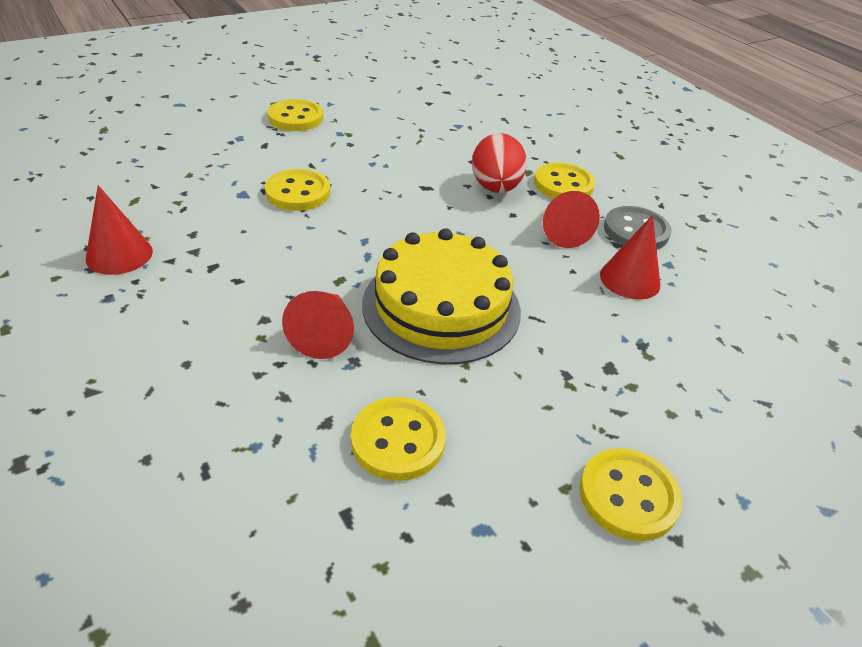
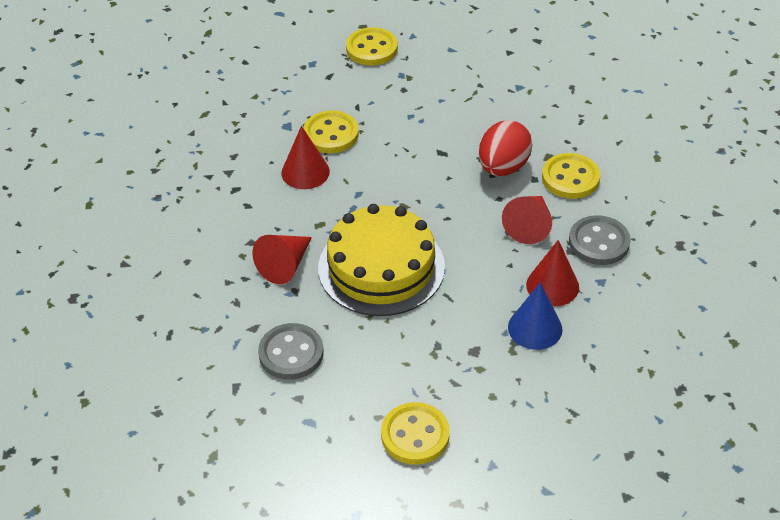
camera: 30 degrees right, 5 degrees up
red cone [86,185,153,275] -> red cone moved to [281,126,330,189]
yellow button [351,397,446,481] -> grey button [258,323,324,380]
none -> blue cone [508,283,562,350]

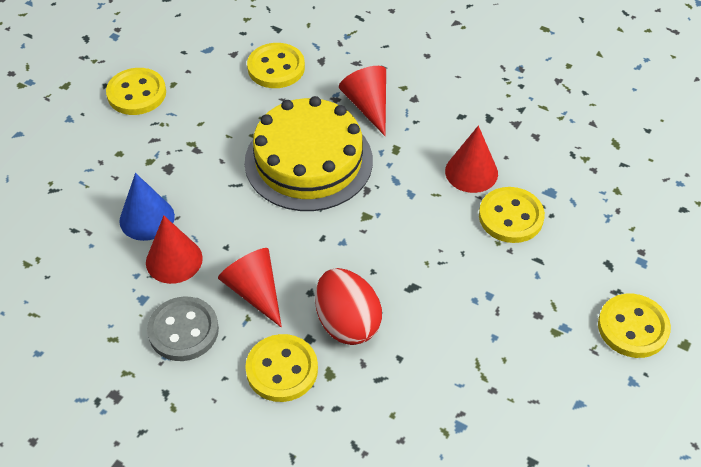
camera: 125 degrees right, 5 degrees up
grey button [258,323,324,380] -> yellow button [247,43,305,88]

